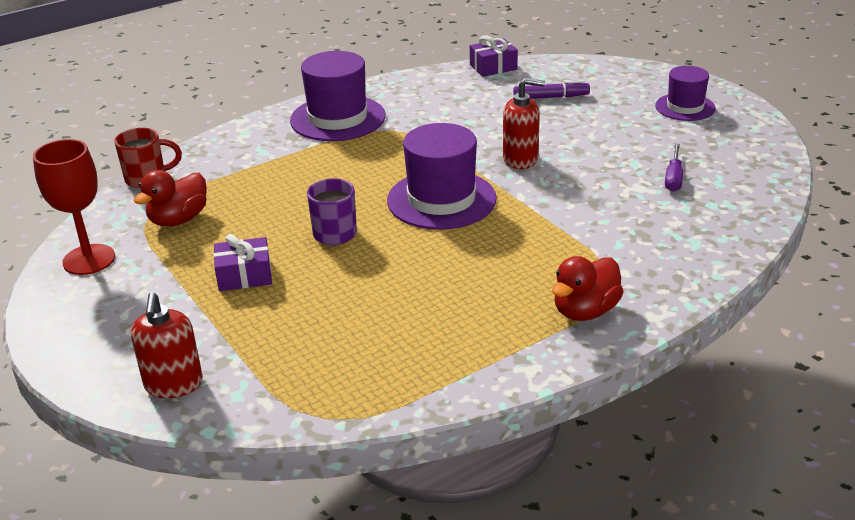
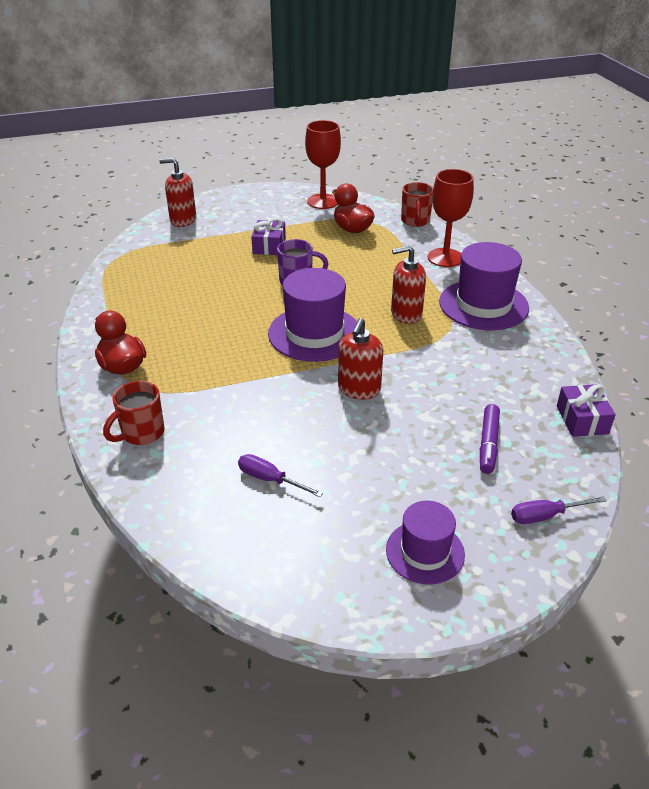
camera: 105 degrees right, 5 degrees up
none -> red mug [103,381,165,445]
none -> red soap dispenser [391,245,426,324]
none -> red goblet [428,169,474,267]
none -> purple screwdriver [511,496,607,524]

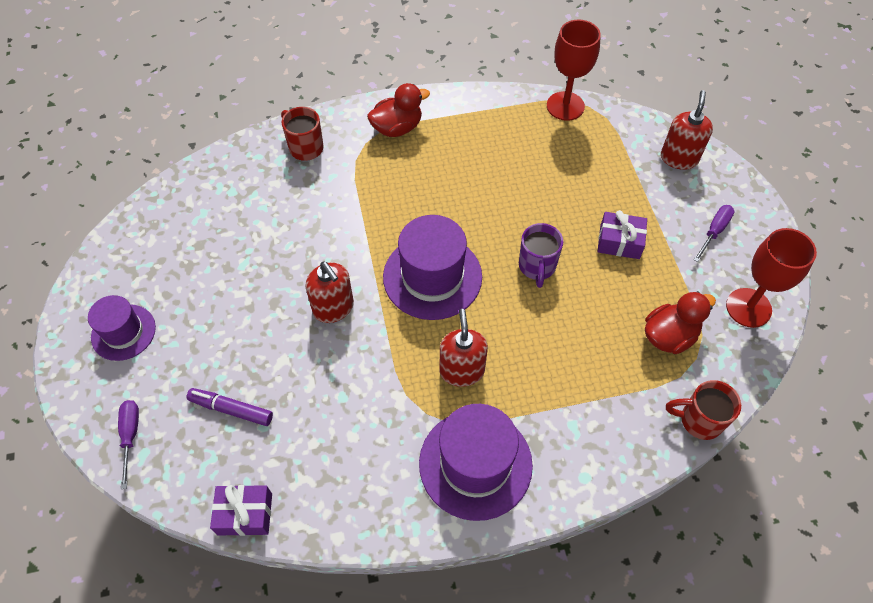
camera: 95 degrees right, 20 degrees up
purple screwdriver [238,454,323,497] -> purple screwdriver moved to [693,205,735,262]
red soap dispenser [338,318,383,399] -> red soap dispenser turned 150 degrees counterclockwise [306,261,354,323]
red goblet [428,169,474,267] -> red goblet moved to [547,20,601,121]

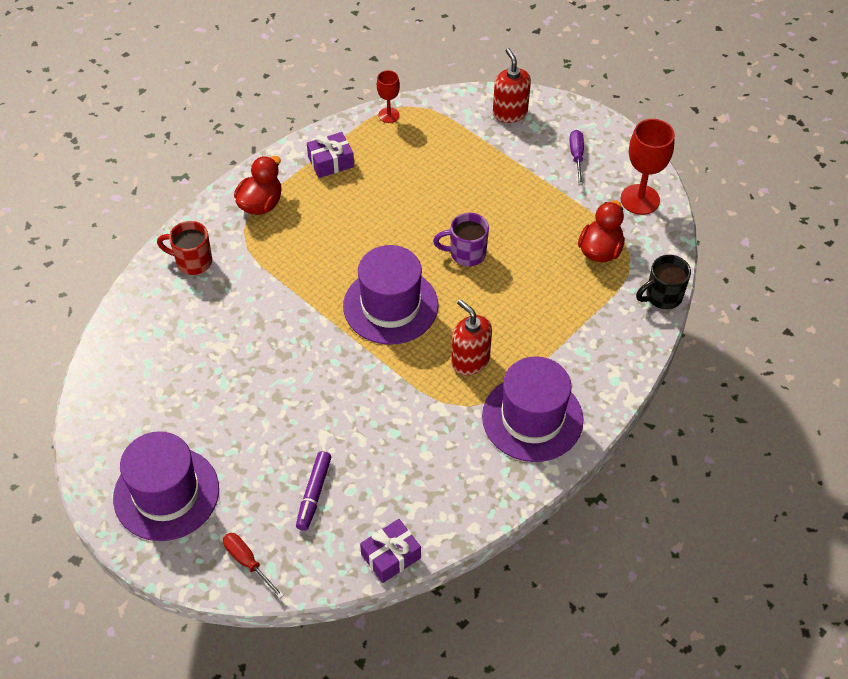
camera: 35 degrees left, 5 degrees down
purple hat [88,295,156,361] -> purple hat [113,431,219,541], size x1.63
purple screwdriver [118,400,139,489] -> red screwdriver [223,533,284,599]
purple marker [187,388,273,426] -> purple marker turned 60 degrees counterclockwise [296,451,332,531]
red soap dispenser [306,261,354,323] -> none
purple mug [519,223,563,288] -> purple mug turned 120 degrees clockwise [433,213,489,266]
red goblet [547,20,601,121] -> red goblet [377,70,400,123], size x0.57
purple gift [597,210,647,259] -> purple gift moved to [307,132,354,178]
red mug [666,380,741,440] -> black mug [636,255,691,309]

